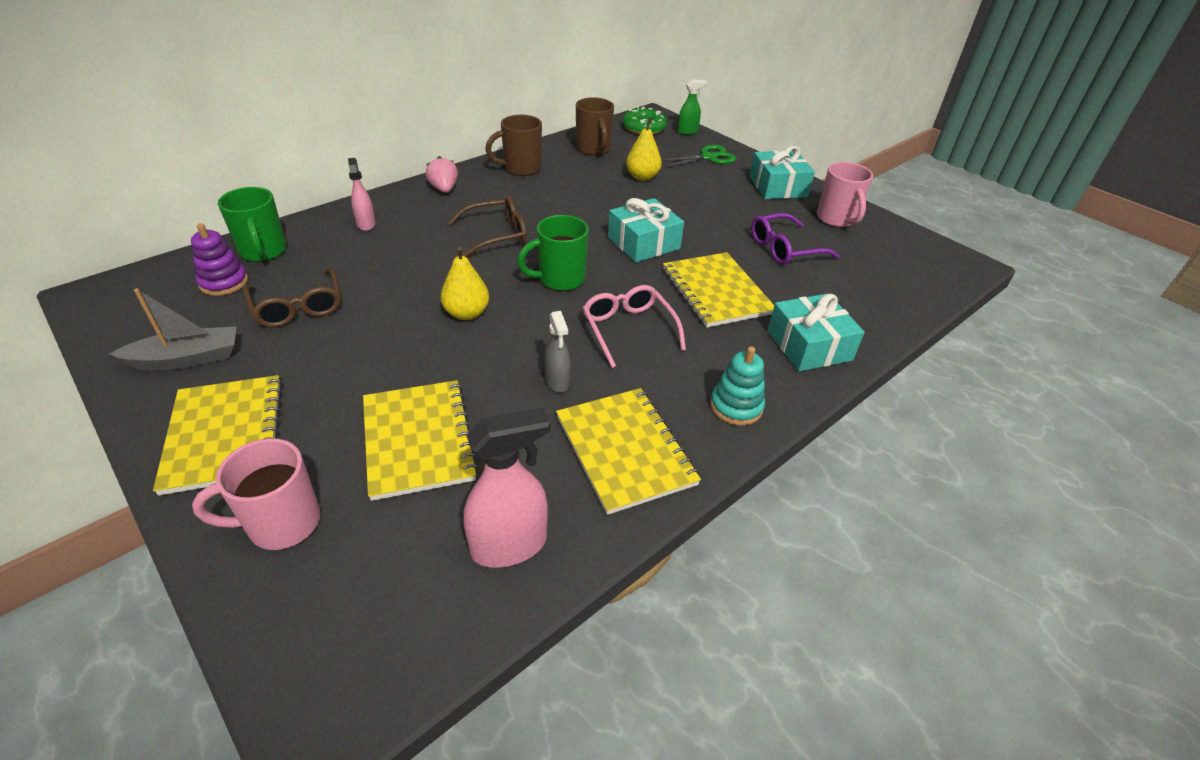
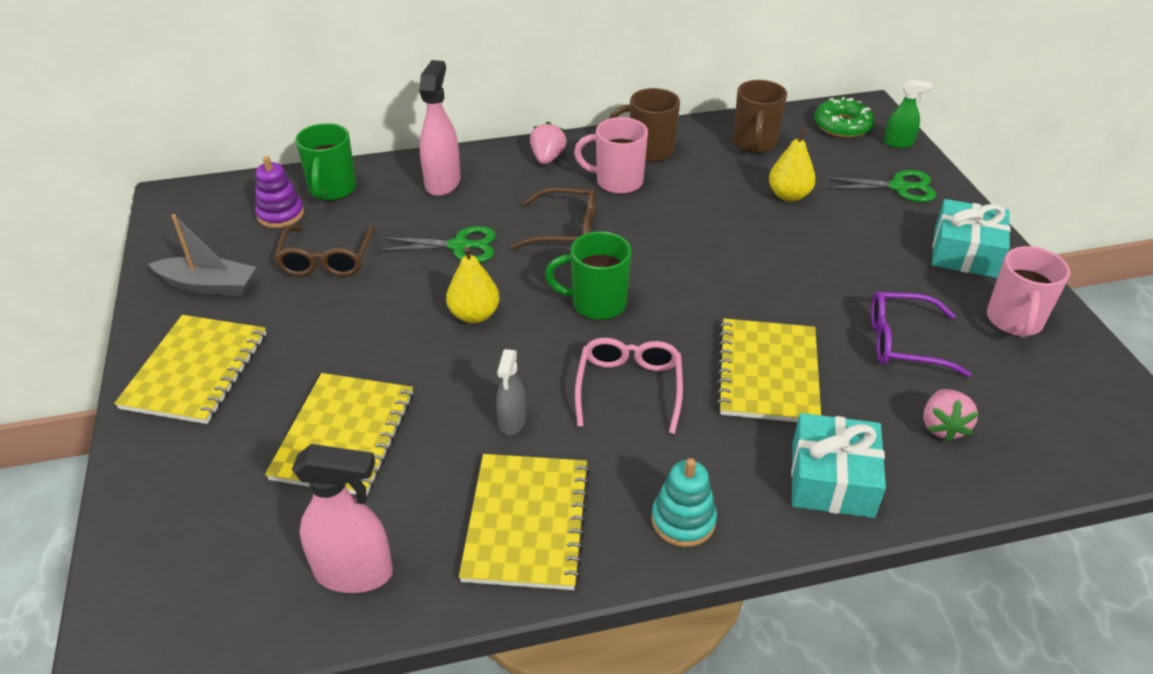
camera: 30 degrees right, 0 degrees up
pink mug [192,438,320,550] -> pink mug moved to [574,117,648,194]
pink spray bottle [348,158,376,231] -> pink spray bottle [419,60,461,196], size x1.68
turquoise gift [608,198,684,262] -> none
none -> green scissors [379,226,496,263]
none -> pink strawberry [923,389,978,442]

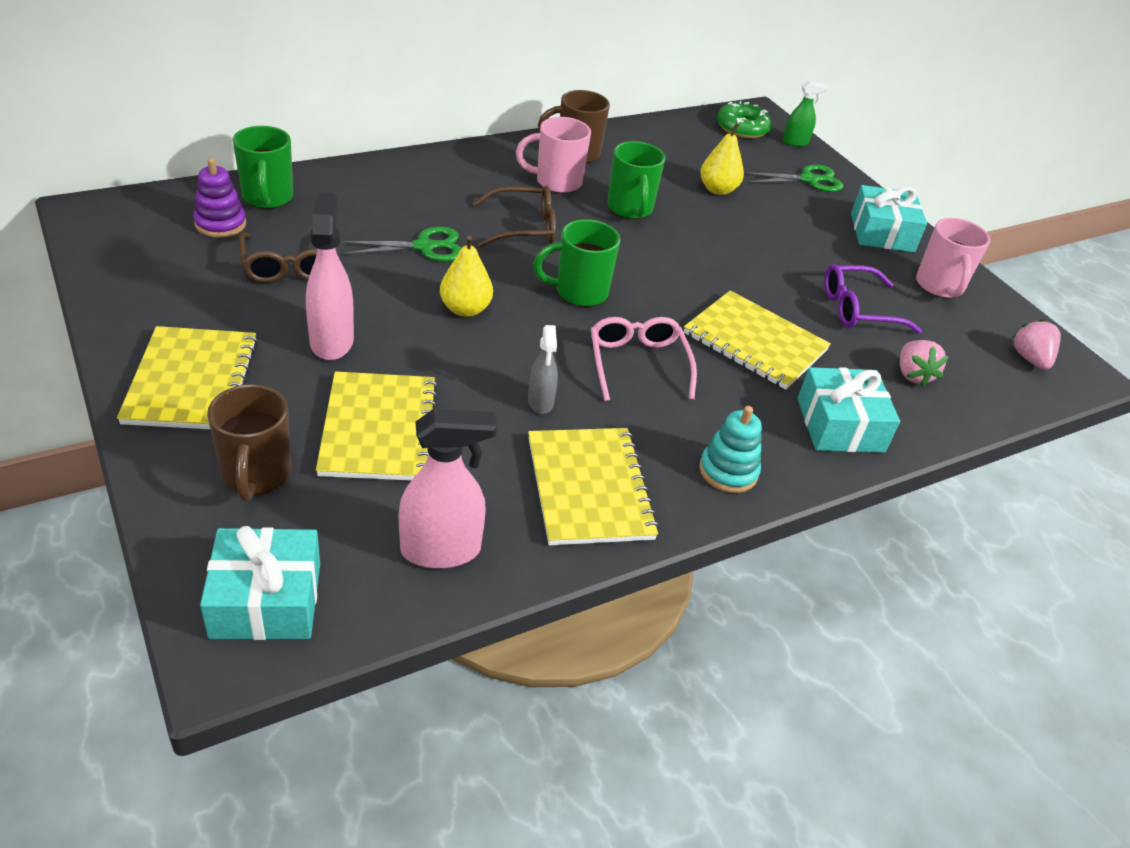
camera: 20 degrees left, 0 degrees up
grey boat [149,214,257,296] -> none
pink spray bottle [419,60,461,196] -> pink spray bottle moved to [306,192,354,360]
pink strawberry [530,122,567,164] -> pink strawberry moved to [1012,319,1061,370]
yellow notebook [716,319,821,422] -> yellow notebook turned 45 degrees counterclockwise [684,290,831,390]
brown mug [733,80,787,153] -> brown mug moved to [207,384,292,501]
none -> turquoise gift [200,526,320,640]
none -> green mug [607,141,665,219]

